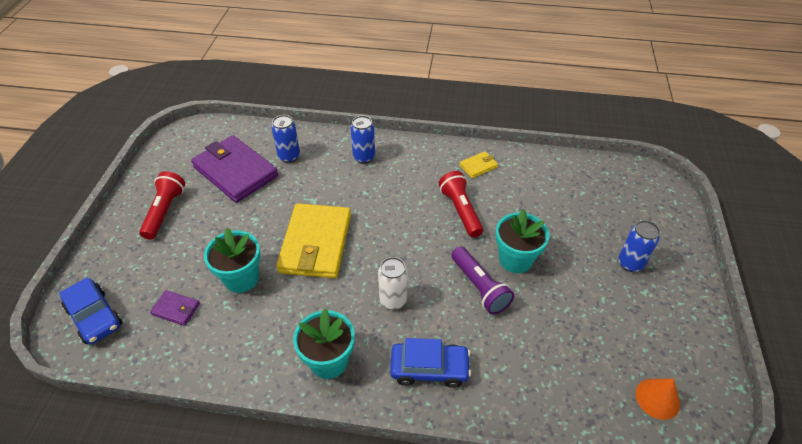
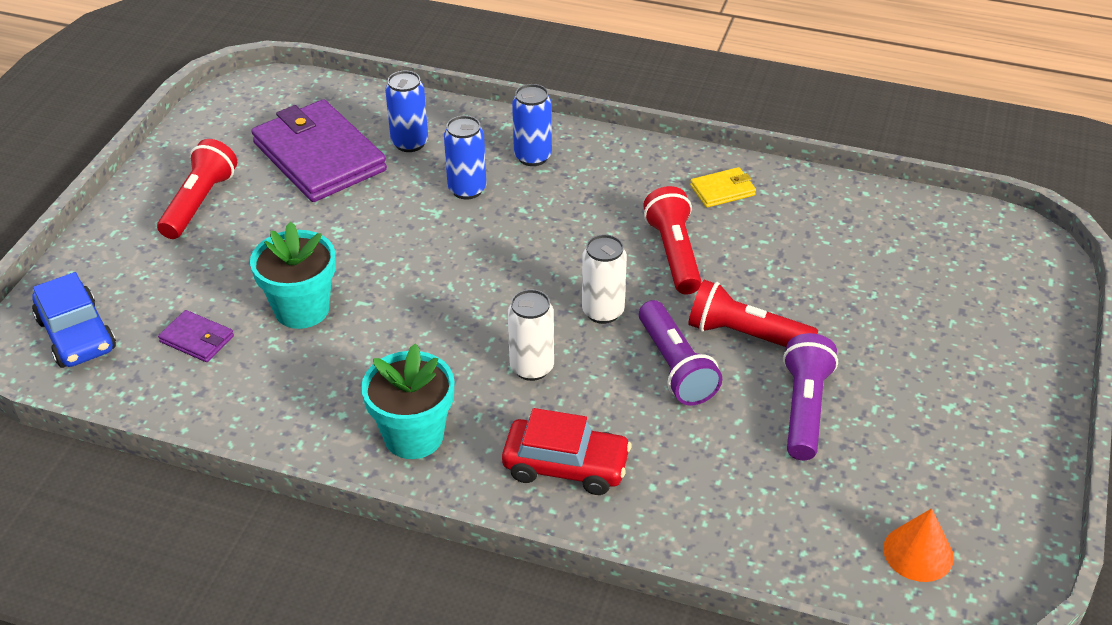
camera: 10 degrees right, 5 degrees down
yellow wallet [276,203,351,278] -> none
blue car [390,338,471,388] -> red car [502,408,632,495]
turquoise flower pot [495,209,549,273] -> red flashlight [688,280,818,347]
blue can [618,220,660,272] -> blue can moved to [444,116,487,199]
none -> white can [582,234,627,324]
none -> purple flashlight [783,333,838,460]

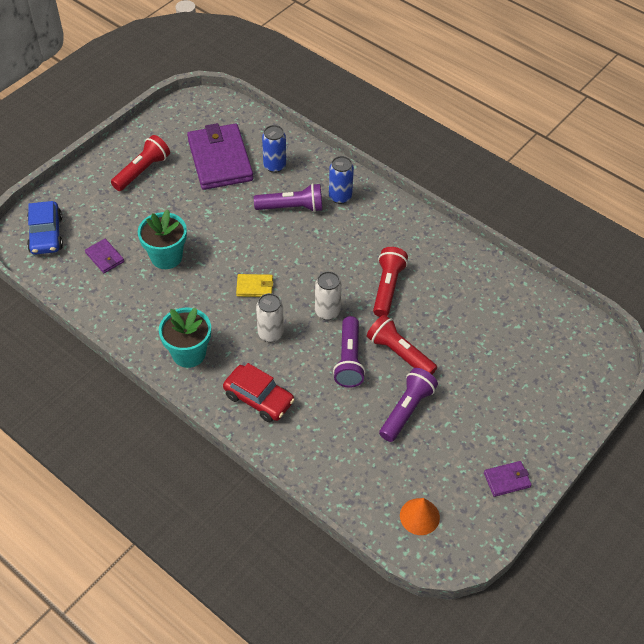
camera: 20 degrees right, 10 degrees up
blue can [444,116,487,199] -> purple flashlight [254,183,322,212]
yellow wallet [690,167,756,208] -> yellow wallet moved to [236,274,273,297]
none -> purple wallet [484,461,532,497]

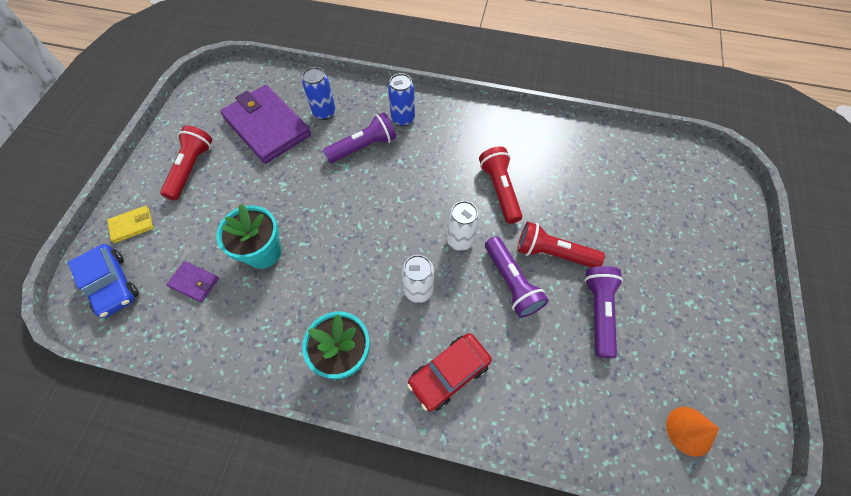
camera: 25 degrees left, 10 degrees up
red car [223,363,295,422] -> red car turned 135 degrees clockwise [407,333,492,412]
yellow wallet [236,274,273,297] -> yellow wallet moved to [107,206,153,243]
purple wallet [484,461,532,497] -> none

